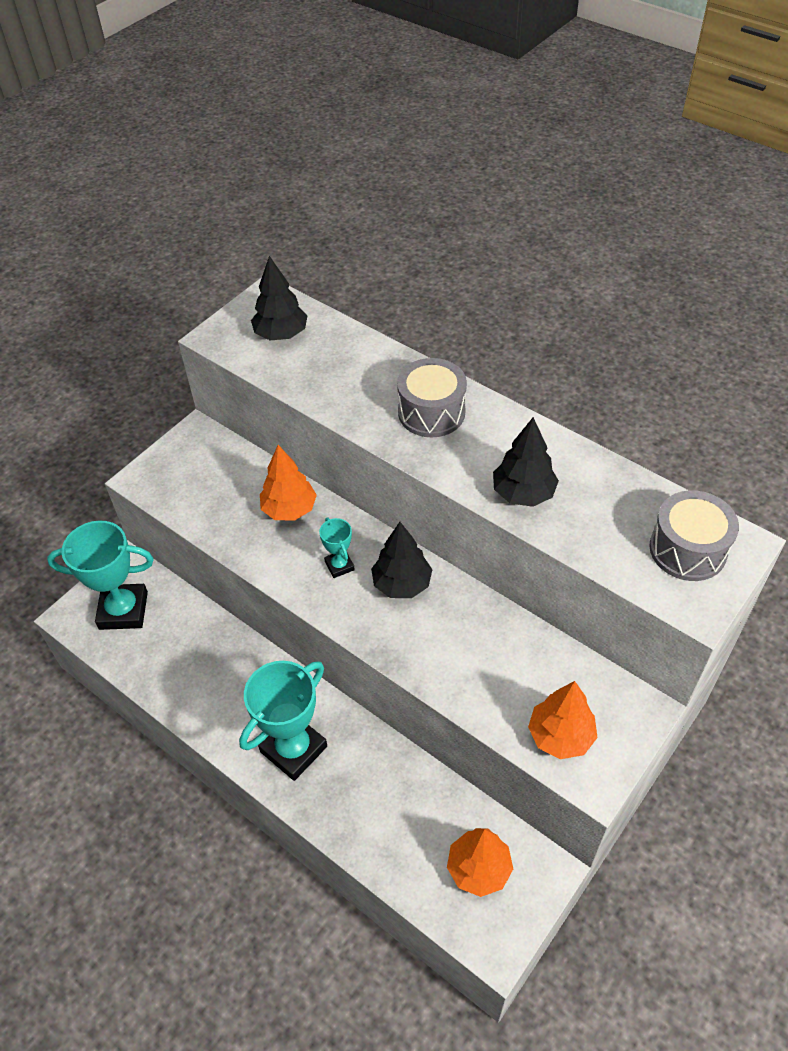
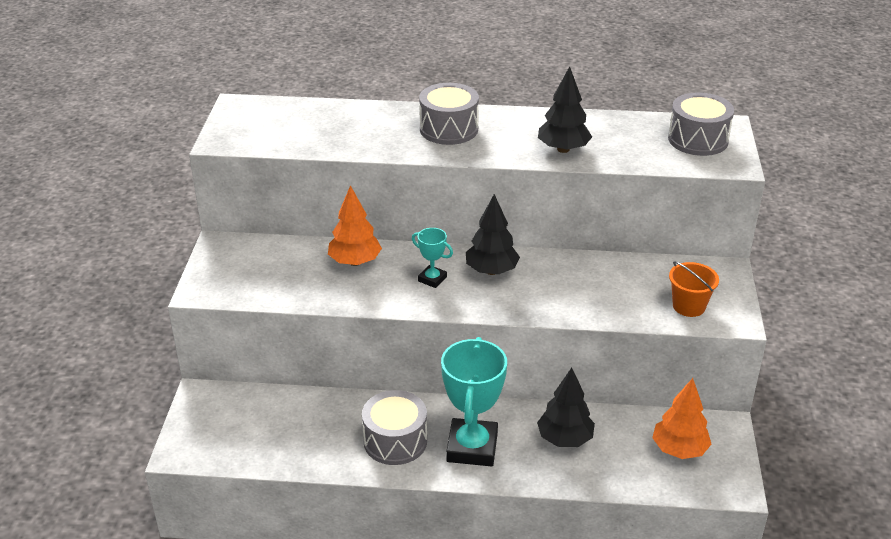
camera: 35 degrees left, 15 degrees down
turquoise trophy [47,521,154,630] -> none
black tree [251,256,308,340] -> black tree moved to [537,368,595,447]
orange tree [528,681,598,759] -> orange bucket [669,261,719,317]
none -> grey drum [362,390,427,465]

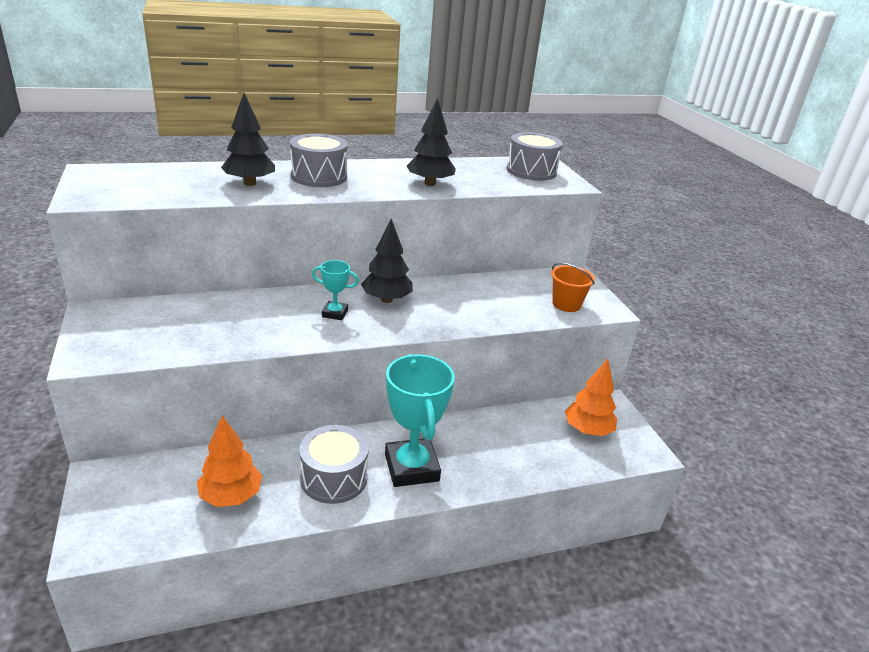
camera: 25 degrees left, 5 degrees down
orange tree [328,185,382,266] -> orange tree moved to [197,415,262,507]
black tree [537,368,595,447] -> black tree moved to [221,93,275,186]

